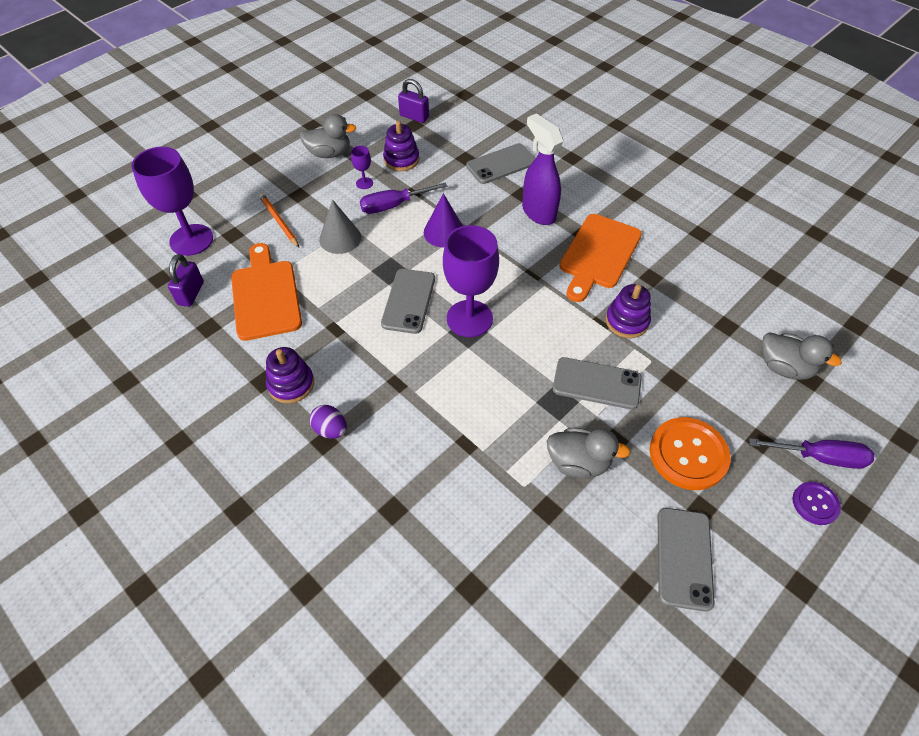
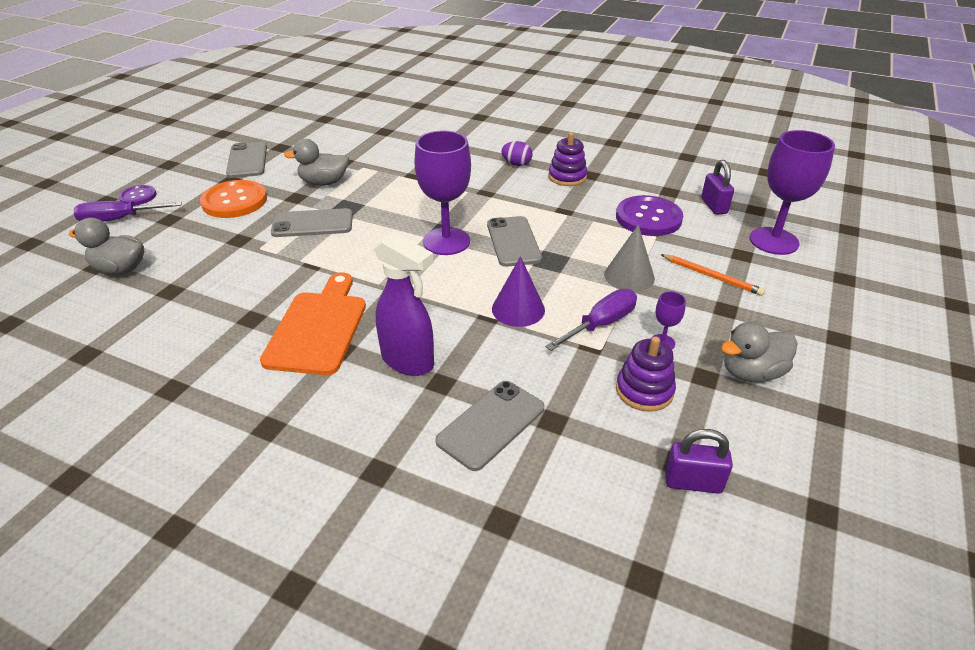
camera: 160 degrees right, 15 degrees down
orange cutting board [231,243,302,341] -> purple button [616,195,683,236]
purple stacking toy [606,284,651,338] -> none

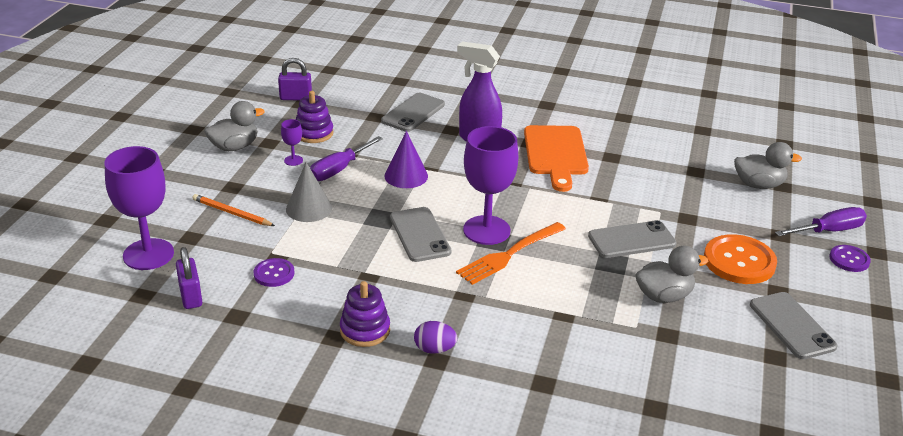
camera: 170 degrees right, 5 degrees down
purple button [616,195,683,236] -> purple button [253,258,295,287], size x0.55
none -> orange fork [456,222,566,285]

